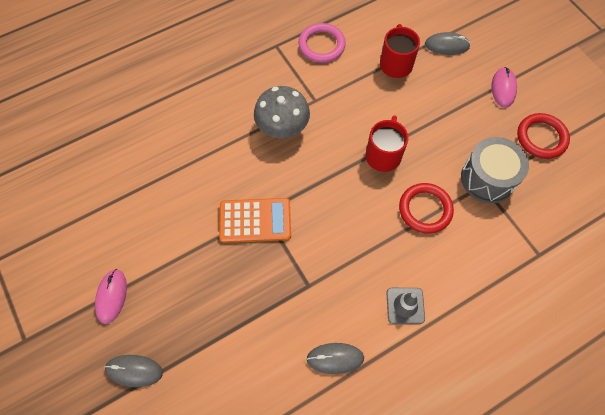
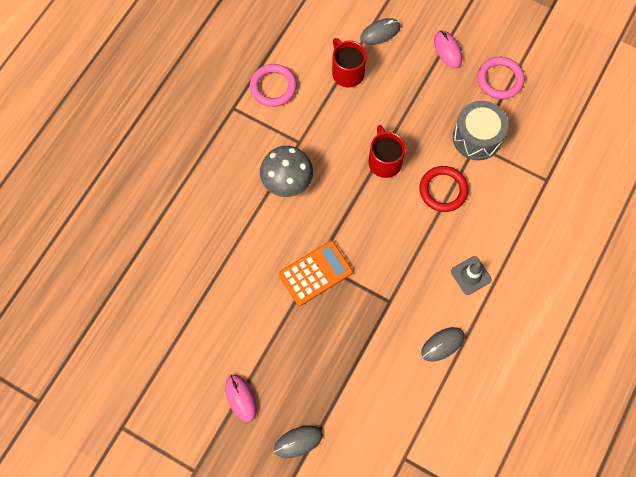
camera: 30 degrees left, 5 degrees up
red ring [517,113,570,159] -> pink ring [477,57,524,99]

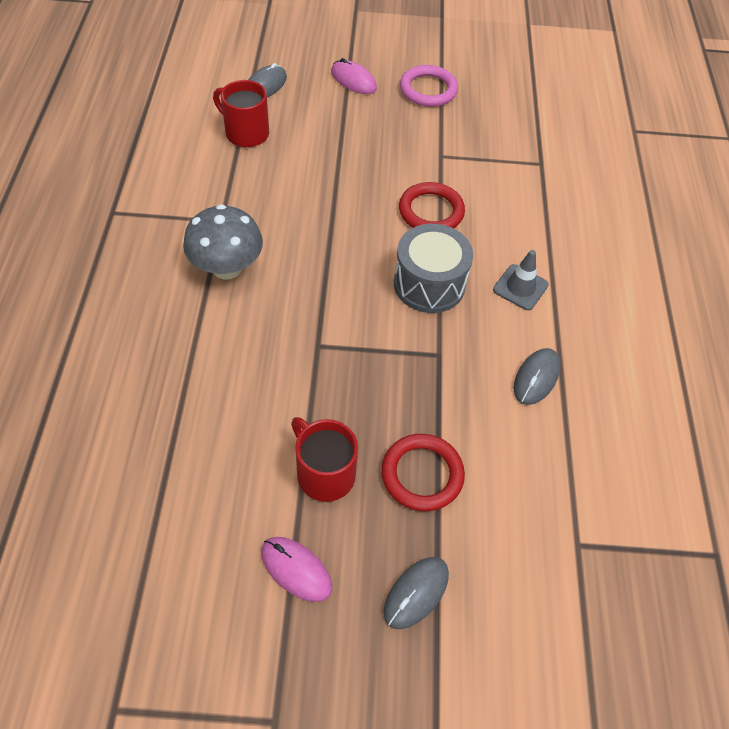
camera: 30 degrees left, 15 degrees down
pink ring [250,64,297,107] -> none
orange calculator [279,241,353,306] -> none
red mug [368,125,406,178] -> red mug moved to [291,417,358,502]
grey drum [453,101,509,160] -> grey drum moved to [394,224,473,313]
none -> red ring [381,434,465,511]

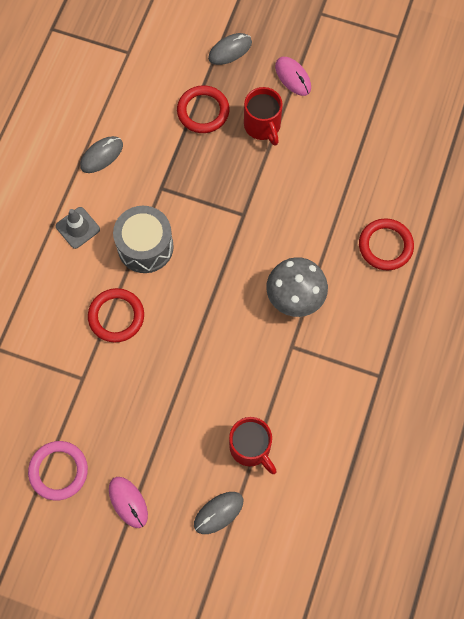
camera: 160 degrees left, 15 degrees up
none -> red ring [359,218,414,270]

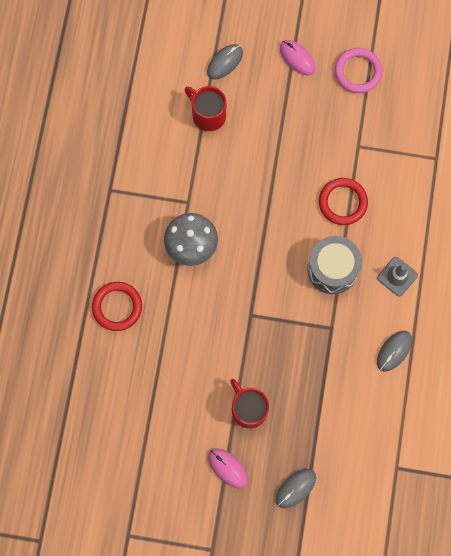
camera: 170 degrees right, 5 degrees up
red ring [177,85,229,133] -> none

